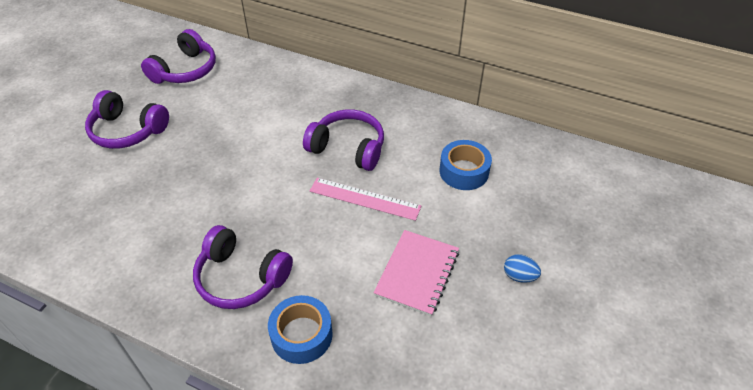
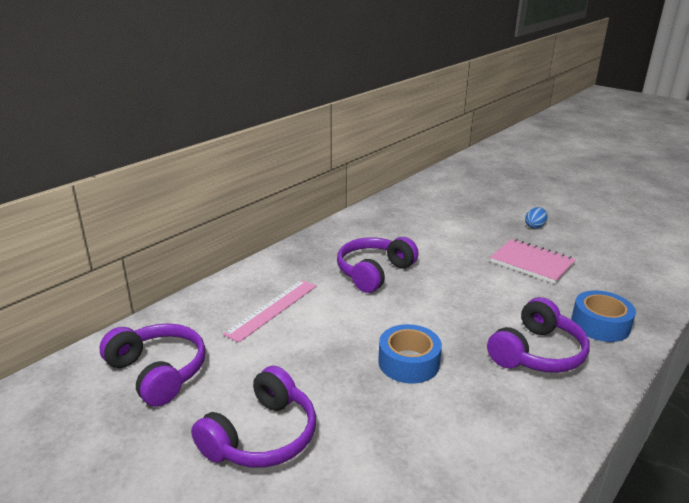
camera: 75 degrees left, 20 degrees down
pink ruler [310,178,421,221] -> pink ruler moved to [223,280,316,342]
blue tape [440,140,492,190] -> blue tape moved to [378,324,442,384]

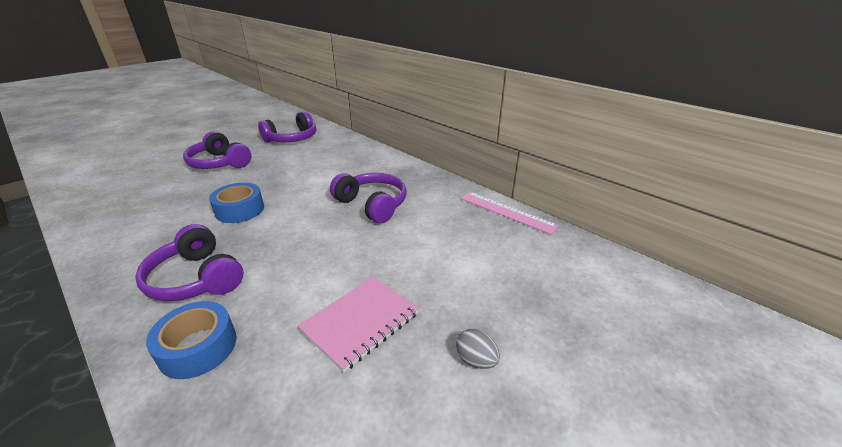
camera: 95 degrees right, 5 degrees up
pink ruler [223,280,316,342] -> pink ruler moved to [461,192,559,235]
blue egg [525,207,548,229] -> grey egg [456,329,500,369]

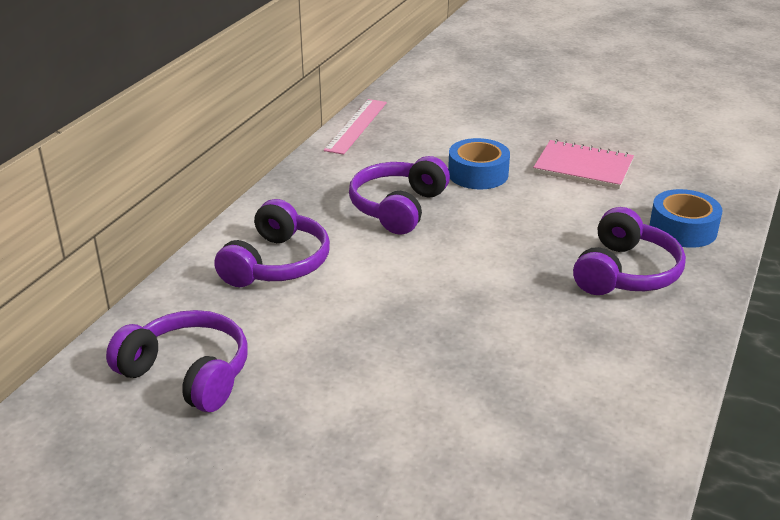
camera: 110 degrees left, 0 degrees up
purple headphones [183,131,251,169] -> purple headphones moved to [214,199,330,287]
blue tape [209,183,264,223] -> blue tape moved to [448,138,510,190]
grey egg [456,329,500,369] -> none

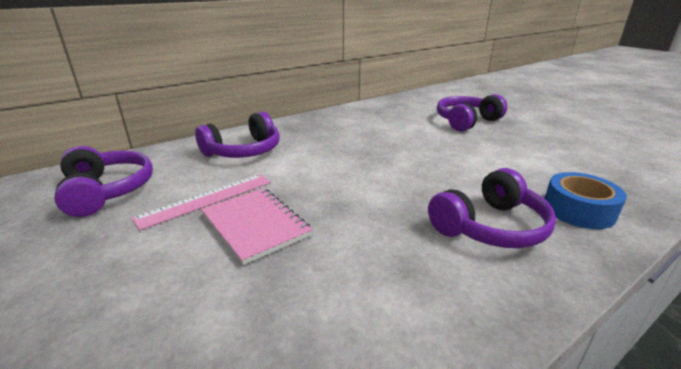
camera: 30 degrees right, 5 degrees down
pink ruler [324,99,387,155] -> pink ruler moved to [132,174,271,231]
purple headphones [349,156,450,235] -> purple headphones moved to [437,94,507,132]
blue tape [448,138,510,190] -> none
pink notebook [533,139,634,189] -> pink notebook moved to [201,188,312,265]

